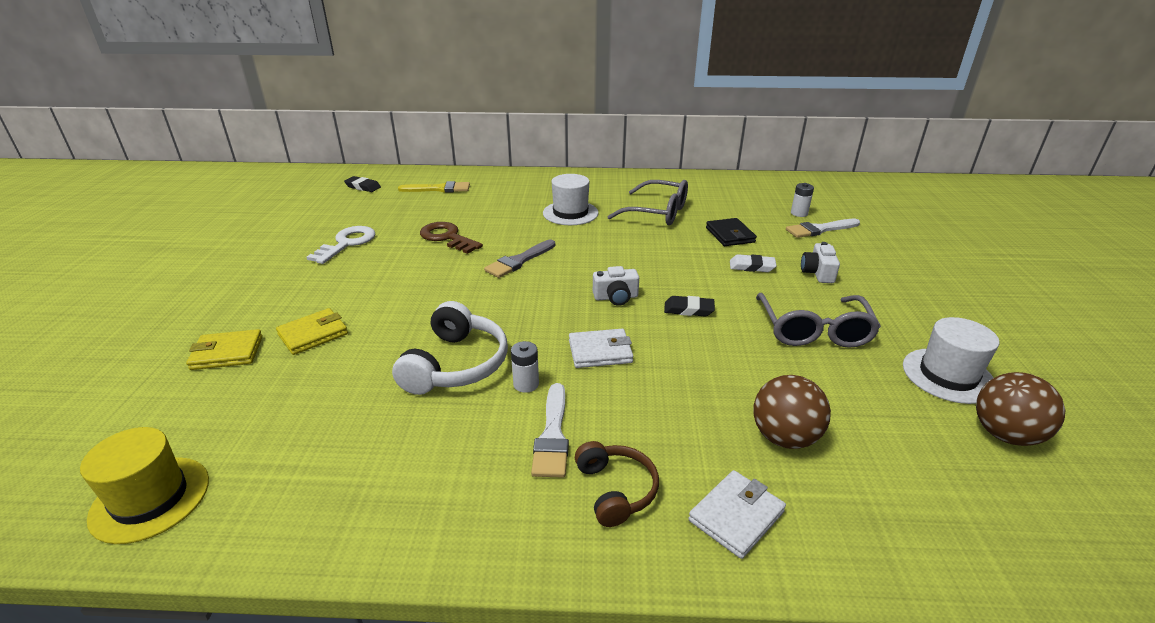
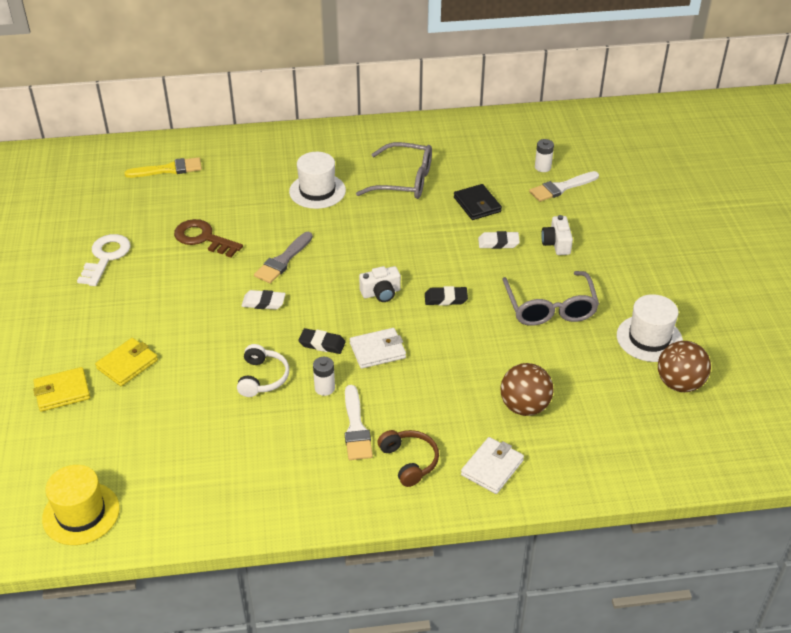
camera: 10 degrees left, 10 degrees up
black eraser [344,176,381,192] -> black eraser moved to [298,328,346,354]
white headphones [392,301,508,395] -> white headphones [237,344,289,397], size x0.63
none -> white eraser [241,290,286,310]

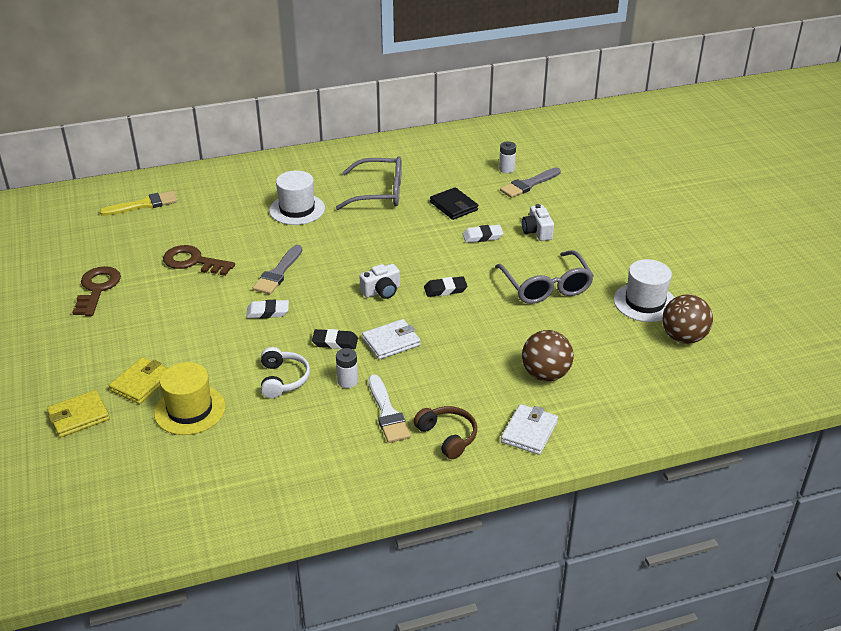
camera: 10 degrees left, 5 degrees down
yellow hat [42,465,120,545] -> yellow hat moved to [154,362,226,435]
white key [77,234,131,286] -> brown key [72,266,121,316]
white brush [529,171,599,202] -> grey brush [500,167,561,198]

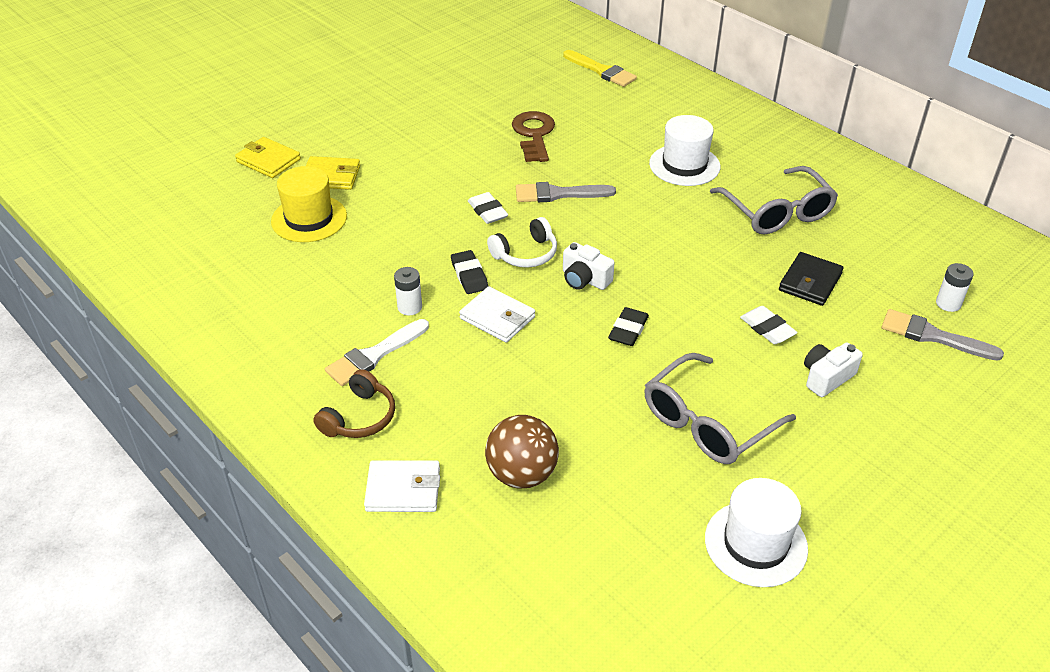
camera: 65 degrees right, 5 degrees up
brown key [72,266,121,316] -> none
white headphones [261,347,310,398] -> white headphones moved to [487,217,557,268]
black eraser [424,276,467,297] -> black eraser turned 60 degrees clockwise [608,307,649,346]
brown ball [662,295,713,344] -> none

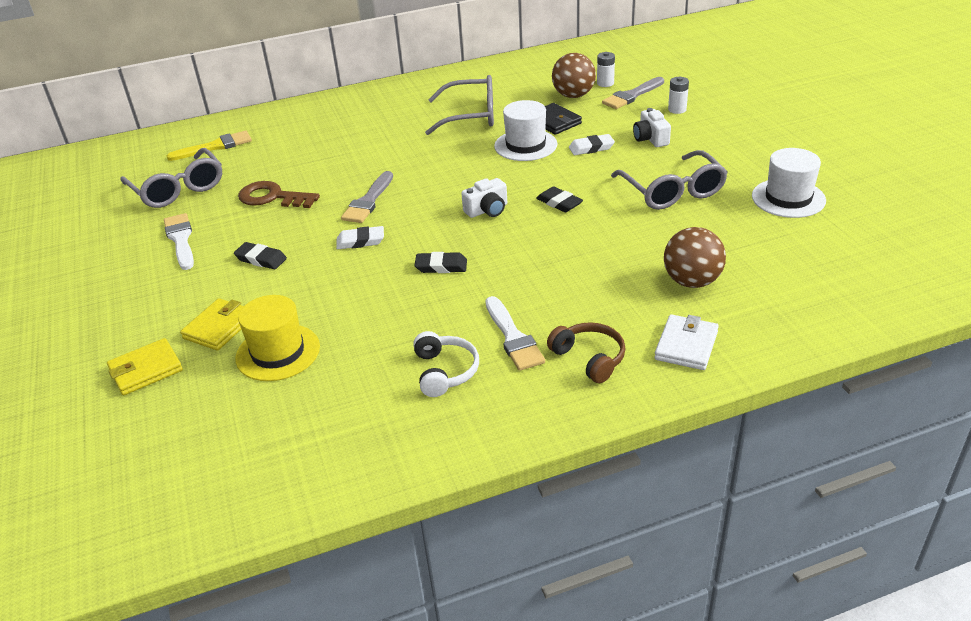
camera: 65 degrees left, 5 degrees down
white battery [394,267,422,316] -> white battery moved to [668,77,689,114]
white wallet [459,286,535,343] -> none
white headphones [487,217,557,268] -> white headphones moved to [413,331,479,397]
white hat [649,115,720,186] -> white hat moved to [494,100,558,161]
none -> grey glasses [120,148,222,208]
none -> white brush [164,213,194,270]
none -> black eraser [234,242,287,270]
none -> brown ball [552,53,596,98]

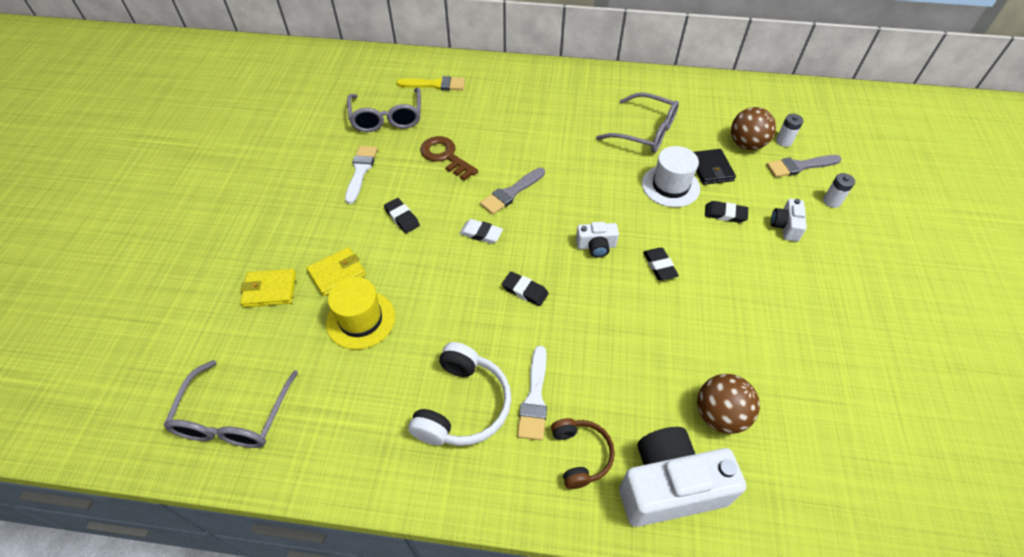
camera: 25 degrees right, 15 degrees up
white headphones [413,331,479,397] -> white headphones [408,342,511,446], size x1.59
white eraser [569,134,615,155] -> black eraser [705,201,748,223]
grey glasses [611,150,728,210] -> grey glasses moved to [163,360,298,448]
white wallet [654,314,719,370] -> white camera [619,427,746,527]
white hat [752,148,826,218] -> none

